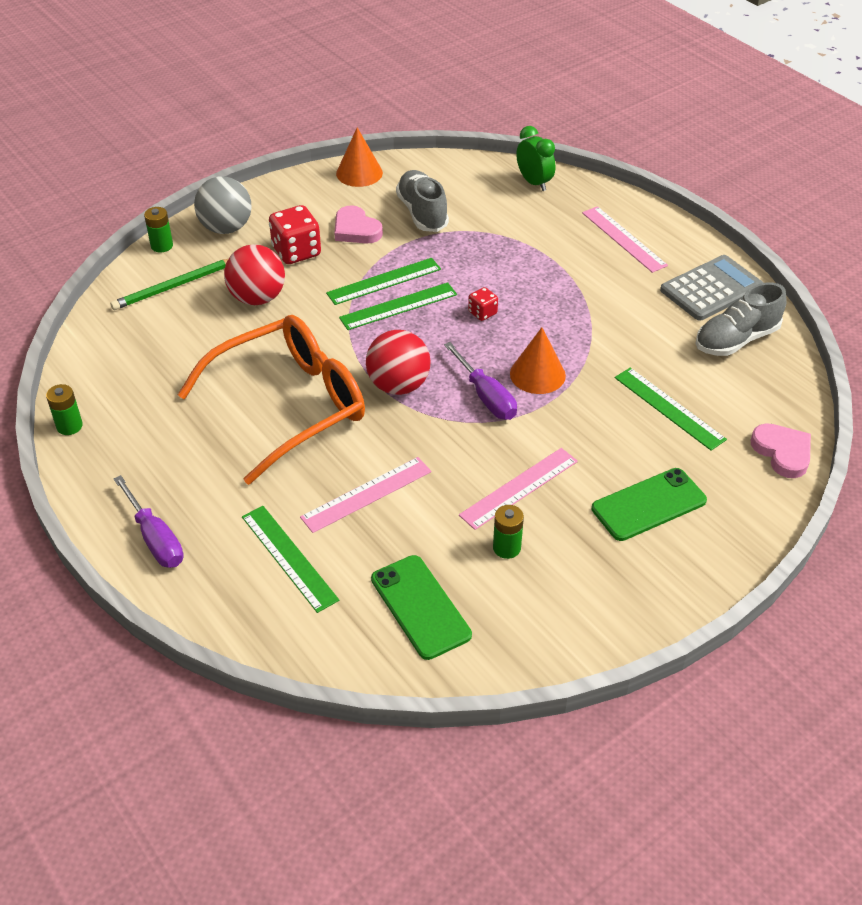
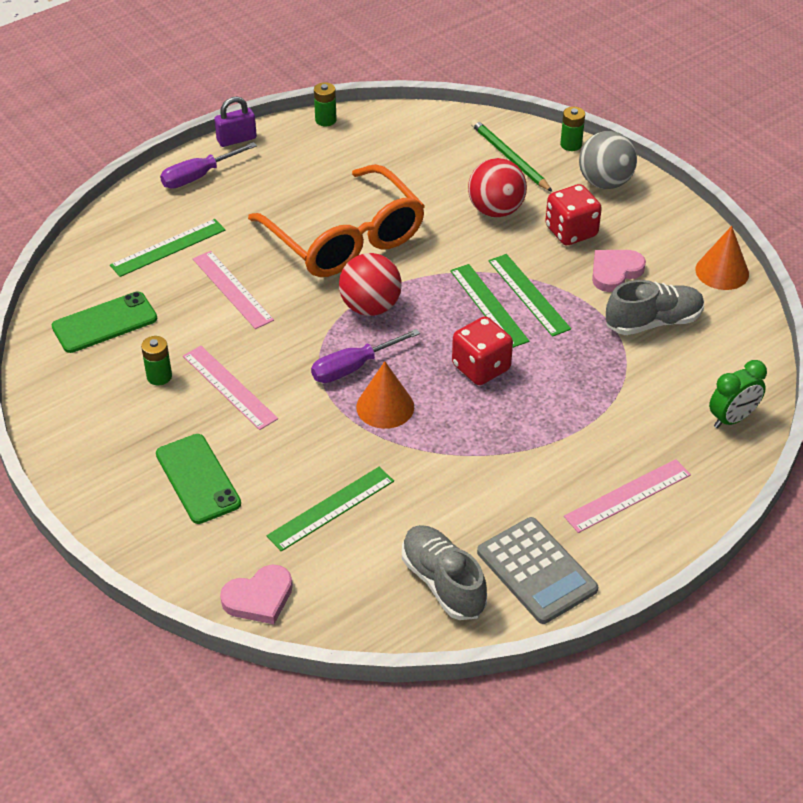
camera: 90 degrees right, 0 degrees up
red dice [468,287,498,321] -> red dice [452,316,513,385], size x1.88
none -> purple padlock [214,96,257,147]

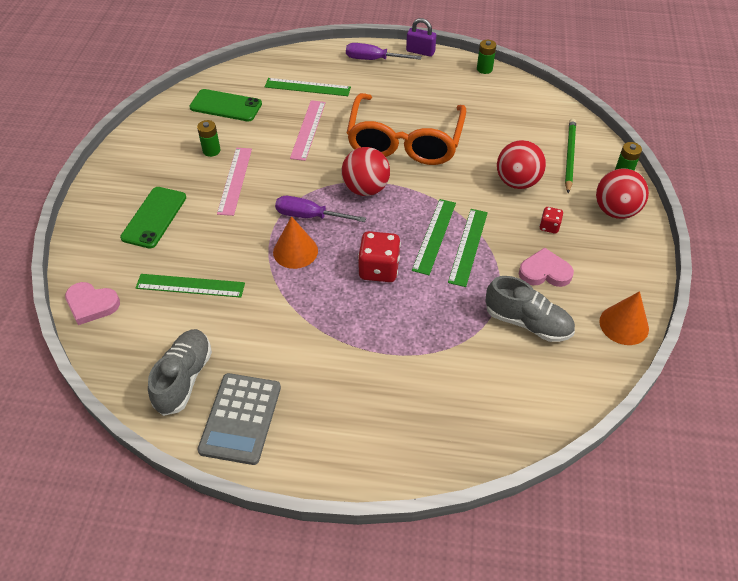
camera: 45 degrees right, 5 degrees up
red dice [545,184,602,245] -> red dice [540,207,563,234], size x0.53
pink ruler [564,459,691,533] -> none
grey ball [579,131,637,189] -> red ball [596,168,649,219]
green clock [709,360,767,428] -> none

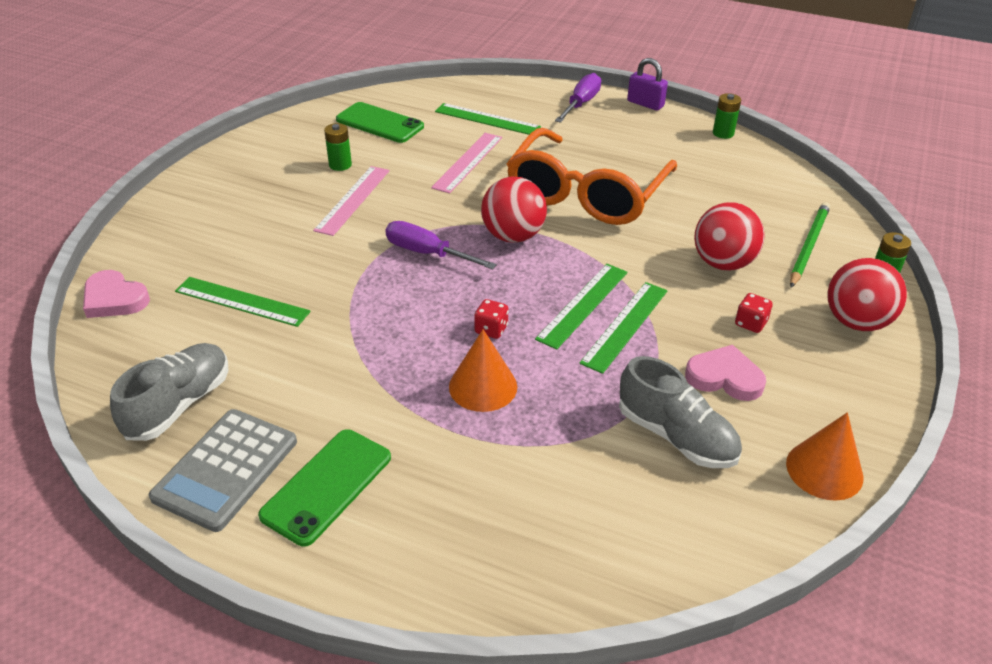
camera: 15 degrees right, 10 degrees down
green phone [120,187,186,249] -> green phone moved to [258,429,391,547]
orange cone [273,216,318,269] -> orange cone moved to [449,329,517,412]
purple screwdriver [346,43,422,60] -> purple screwdriver turned 90 degrees clockwise [555,73,601,123]
red dice [358,231,401,282] -> red dice [474,299,509,339], size x0.53

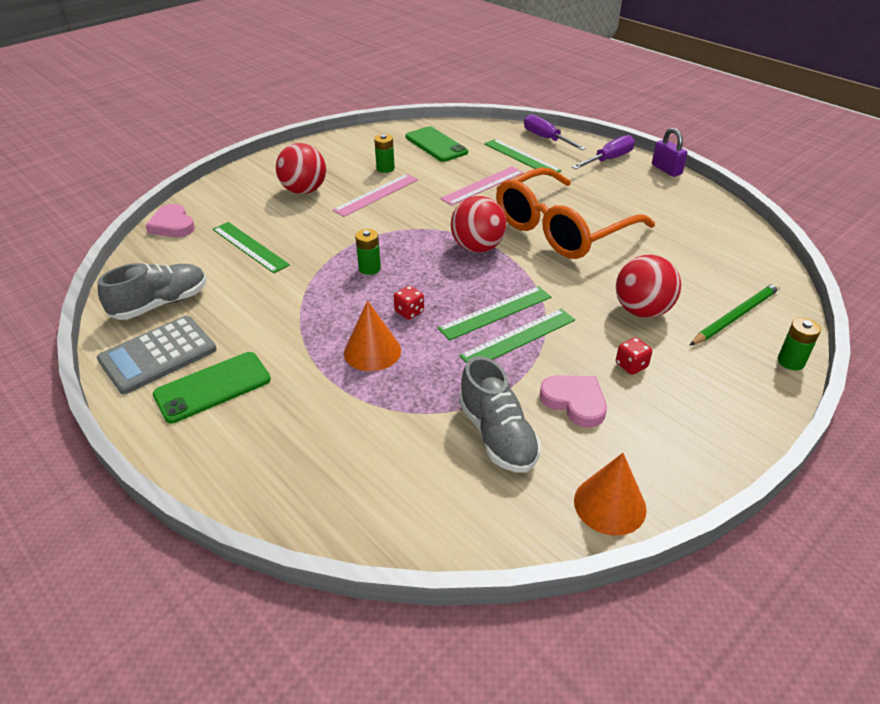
camera: 25 degrees right, 0 degrees up
purple screwdriver [386,221,497,269] -> purple screwdriver moved to [524,114,586,150]
green battery [713,93,741,139] -> green battery moved to [355,229,381,275]
red ball [828,258,907,331] -> red ball moved to [276,143,326,194]

